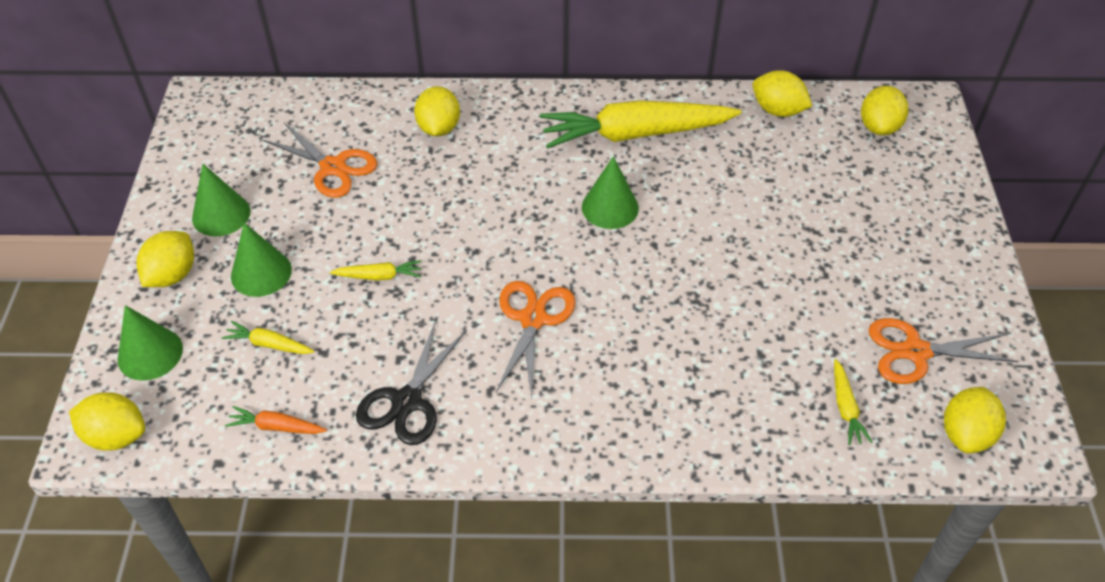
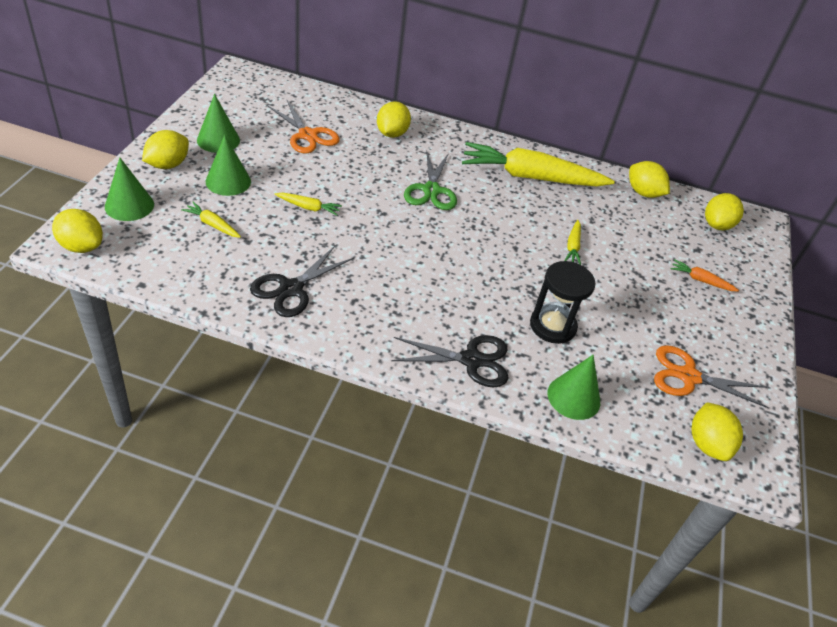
camera: 10 degrees right, 5 degrees down
orange carrot [225,406,327,434] -> orange carrot moved to [671,259,739,292]
orange scissors [496,281,576,399] -> none
green cone [582,156,639,229] -> green cone moved to [547,355,600,420]
yellow carrot [834,359,873,445] -> yellow carrot moved to [565,220,581,265]
yellow lemon [944,387,1006,453] -> yellow lemon turned 45 degrees counterclockwise [691,402,743,461]
none -> black scissors [391,335,508,388]
none -> green scissors [404,152,457,210]
none -> black hourglass [530,261,595,344]

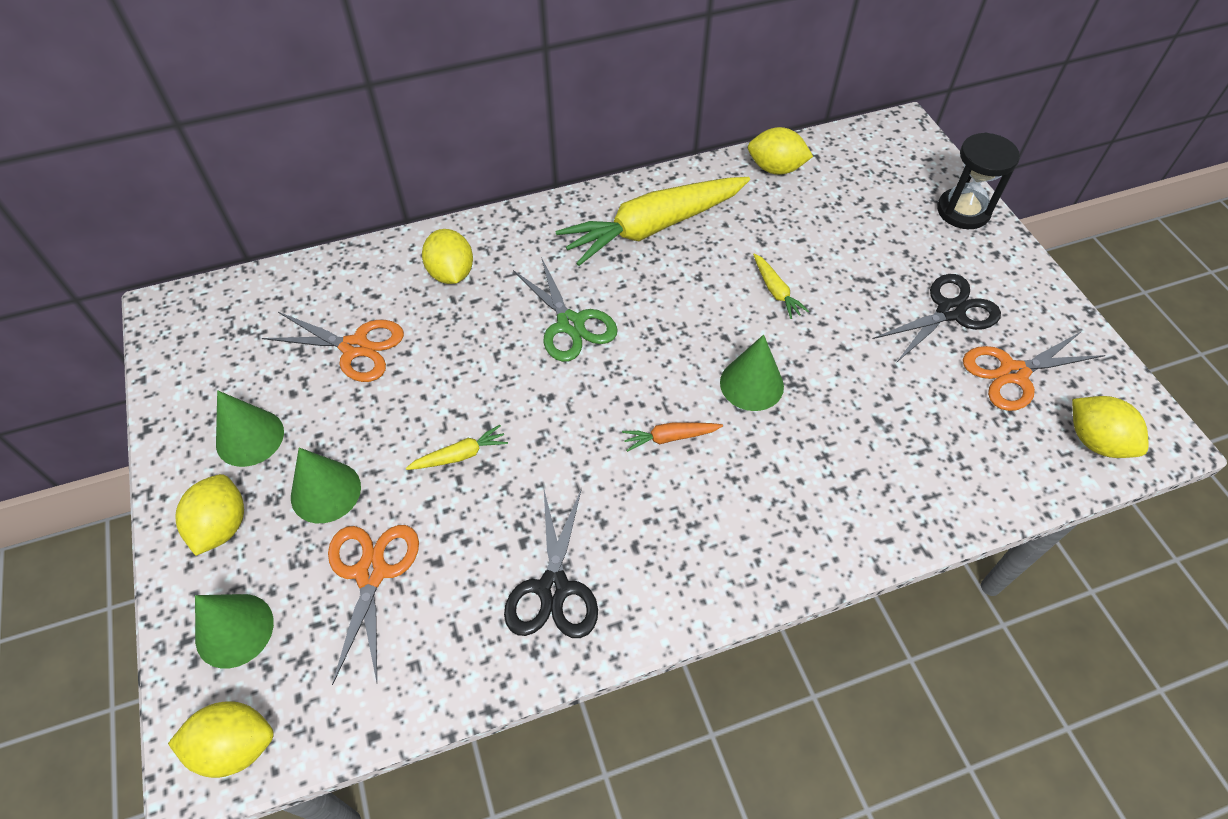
camera: 30 degrees left, 10 degrees up
yellow carrot [181,202,241,238] -> orange scissors [328,525,419,685]
black scissors [391,335,508,388] -> black scissors moved to [873,274,1001,363]
black hourglass [530,261,595,344] -> black hourglass moved to [937,133,1020,229]
green cone [547,355,600,420] -> green cone moved to [720,335,784,411]
orange carrot [671,259,739,292] -> orange carrot moved to [622,423,723,452]
yellow lemon [705,193,744,230] -> none

